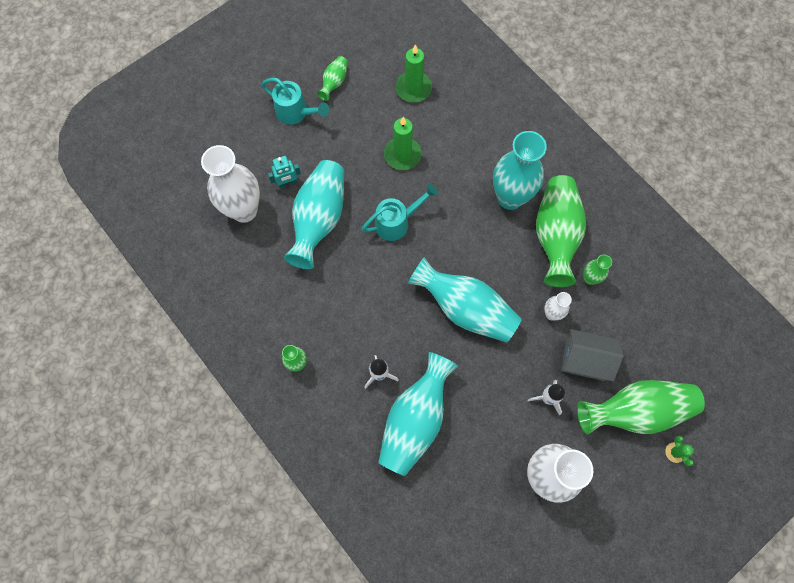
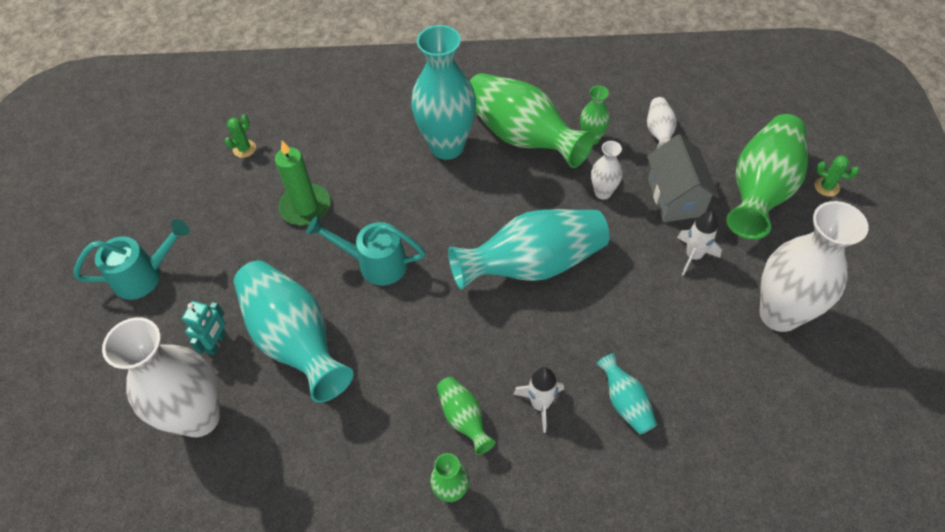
camera: 50 degrees left, 15 degrees down
green vase [317,56,348,101] -> green vase moved to [437,377,496,455]
turquoise watering can [361,184,438,241] -> turquoise watering can turned 90 degrees counterclockwise [306,216,425,286]
turquoise vase [378,352,458,476] -> turquoise vase [596,353,657,435], size x0.47
green candle [396,44,432,103] -> green cactus [225,115,256,158]
grey house [561,329,624,381] -> grey house turned 60 degrees counterclockwise [647,134,719,222]
none -> white vase [647,97,677,149]

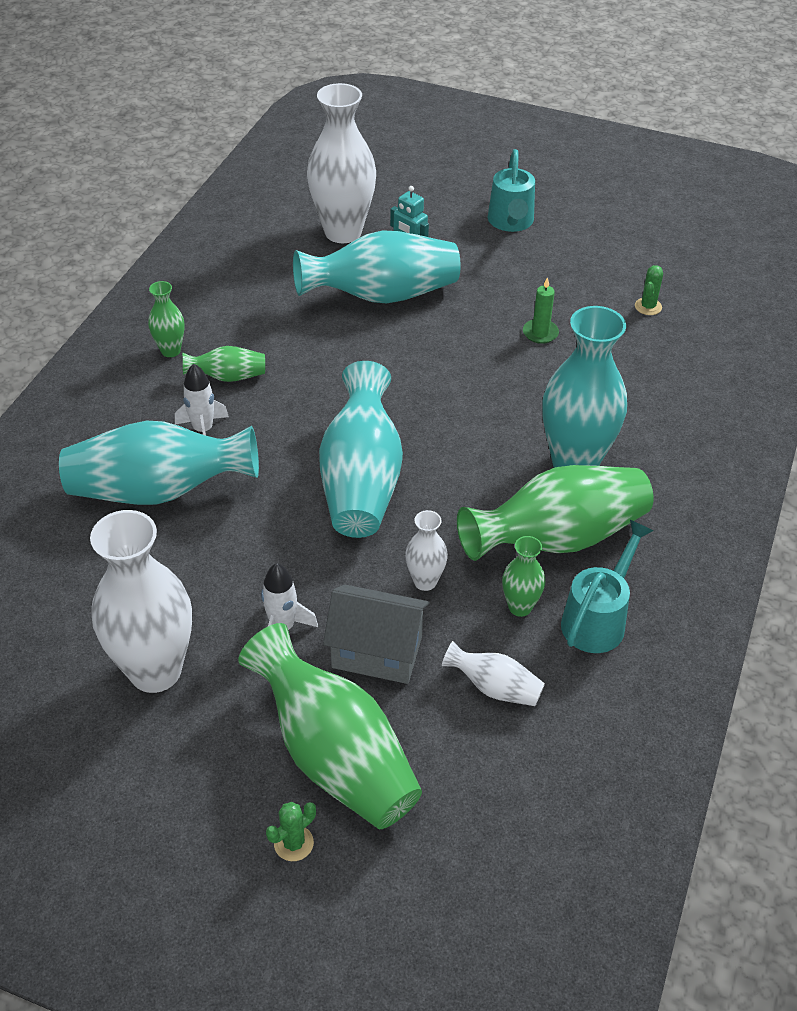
camera: 110 degrees right, 10 degrees down
green cactus [225,115,256,158] -> green cactus turned 60 degrees clockwise [635,265,663,315]
green candle [275,141,331,225] -> green candle [523,277,559,344], size x0.61
turquoise watering can [306,216,425,286] -> turquoise watering can moved to [561,520,653,653]
turquoise vase [596,353,657,435] -> turquoise vase [59,421,259,505], size x2.12

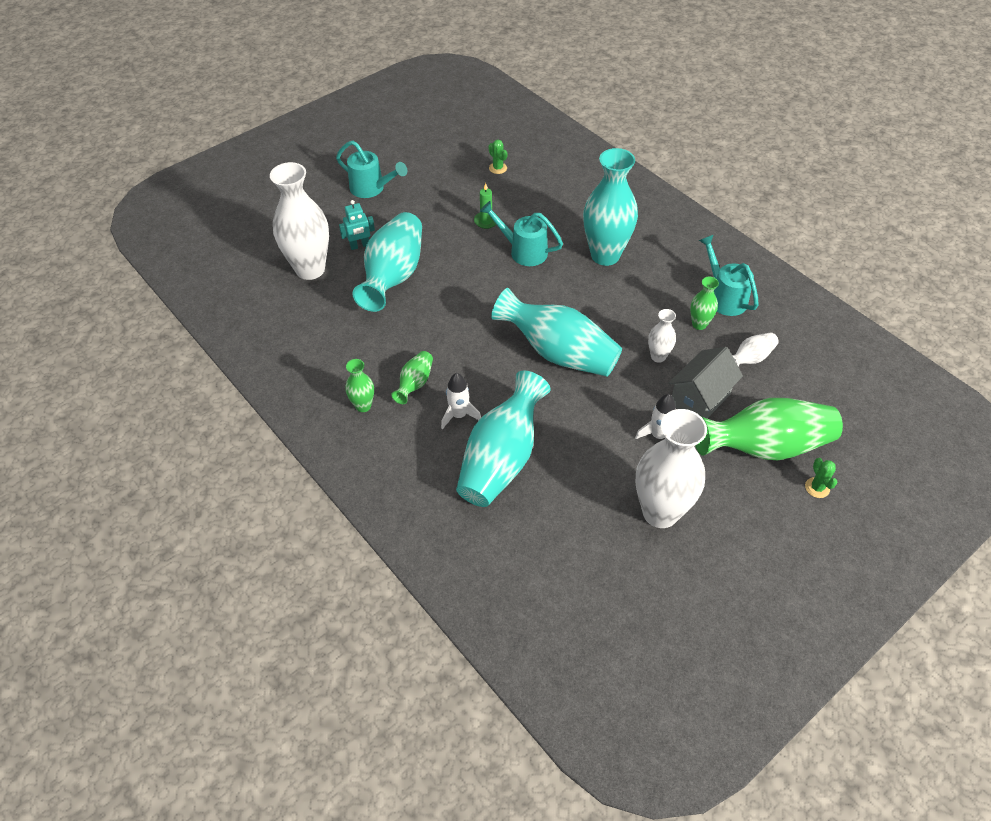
camera: 60 degrees left, 5 degrees up
green vase [457,465,653,561] -> none
none -> turquoise watering can [479,201,563,266]

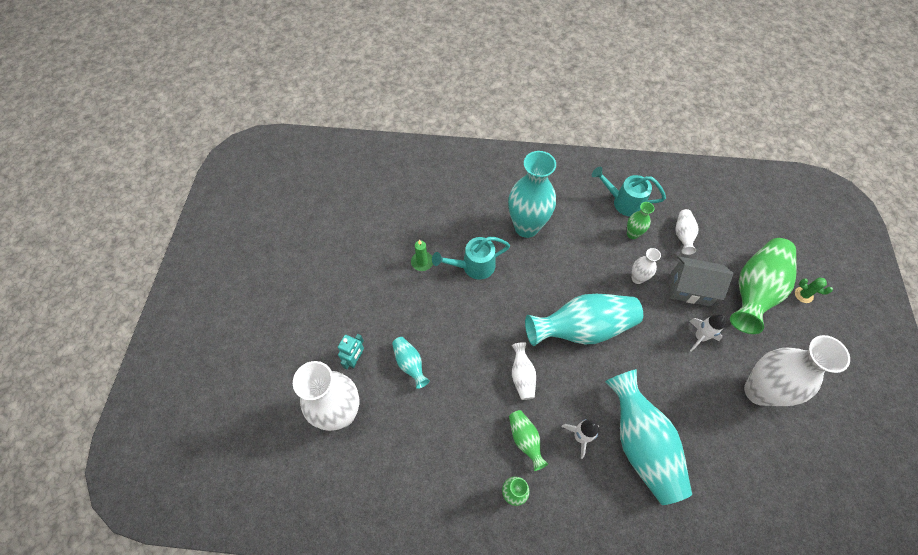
camera: 45 degrees left, 10 degrees up
turquoise watering can [336,141,407,198] -> none
turquoise vase [352,212,422,312] -> turquoise vase [392,337,430,389], size x0.47
green cactus [489,139,508,174] -> none
grey house [668,347,743,418] -> grey house turned 75 degrees counterclockwise [670,256,733,306]
none -> white vase [512,342,536,400]

